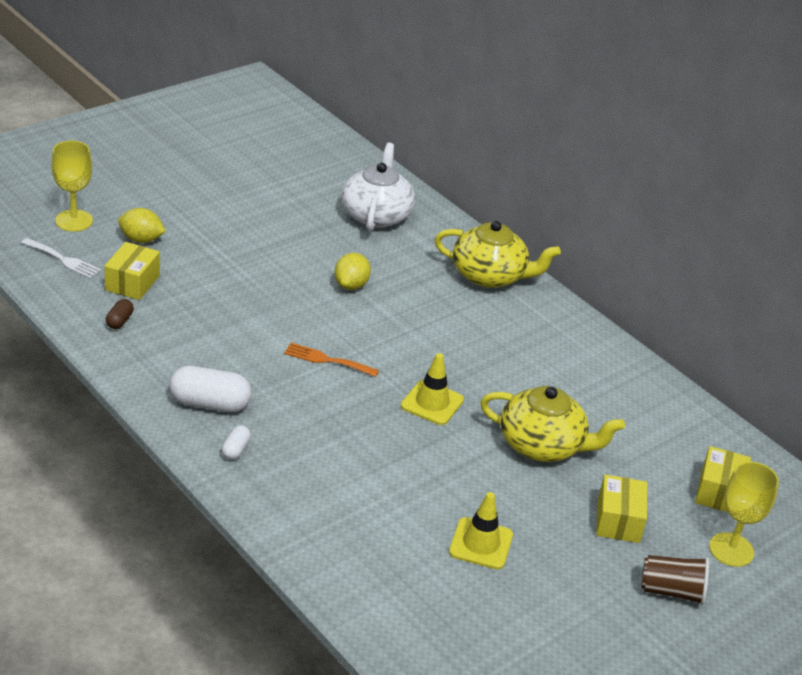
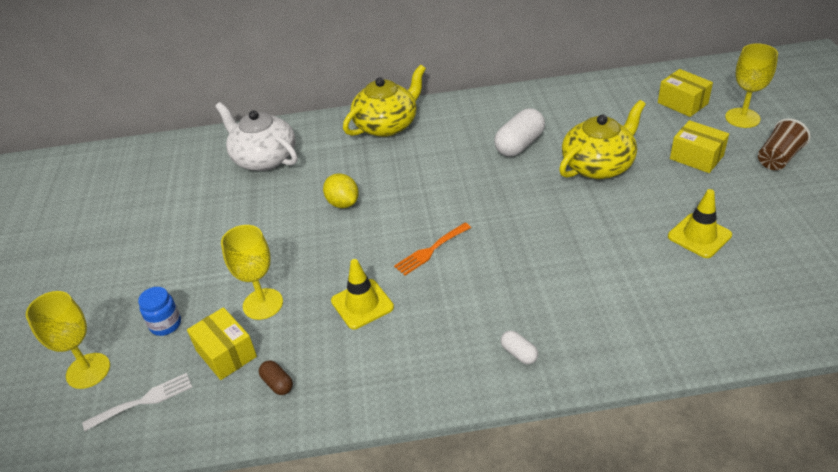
camera: 50 degrees left, 5 degrees up
yellow lemon [118,208,166,243] -> blue jar [138,287,181,336]
white capsule [169,366,252,412] -> white capsule moved to [494,108,545,157]
yellow traffic cone [401,353,464,425] -> yellow traffic cone moved to [331,259,394,329]
none -> yellow goblet [221,225,283,320]

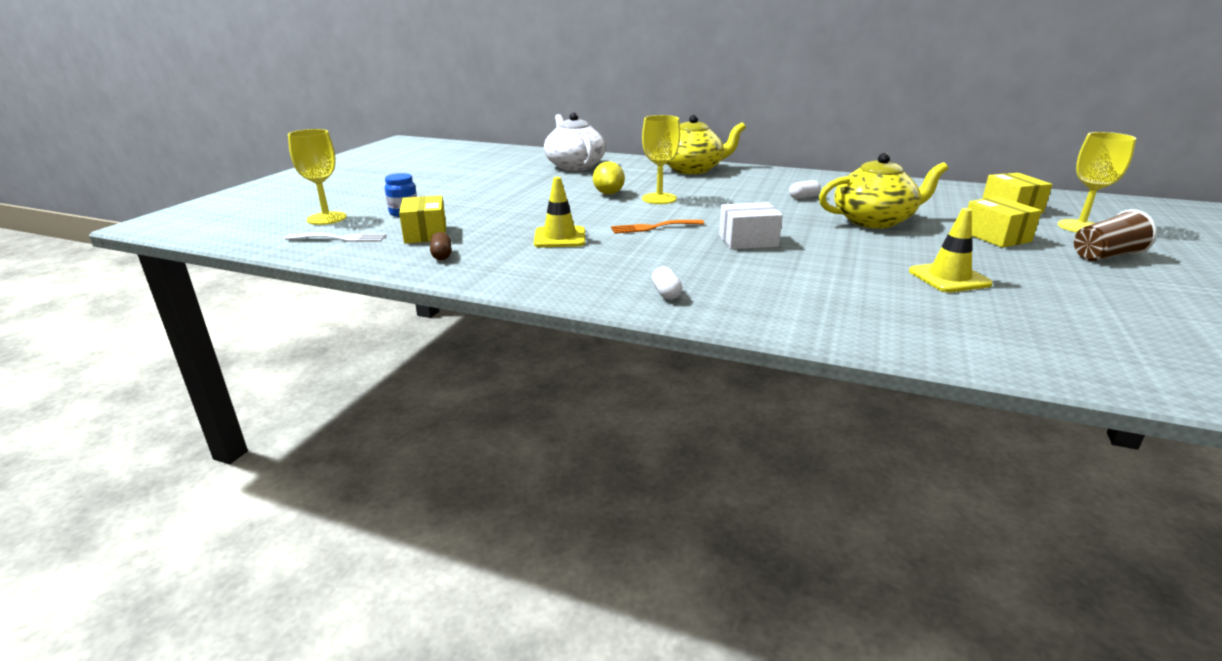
camera: 25 degrees right, 15 degrees down
yellow goblet [221,225,283,320] -> yellow goblet moved to [642,115,680,204]
white capsule [494,108,545,157] -> white capsule [789,180,821,199], size x0.50
none -> white box [719,202,783,249]

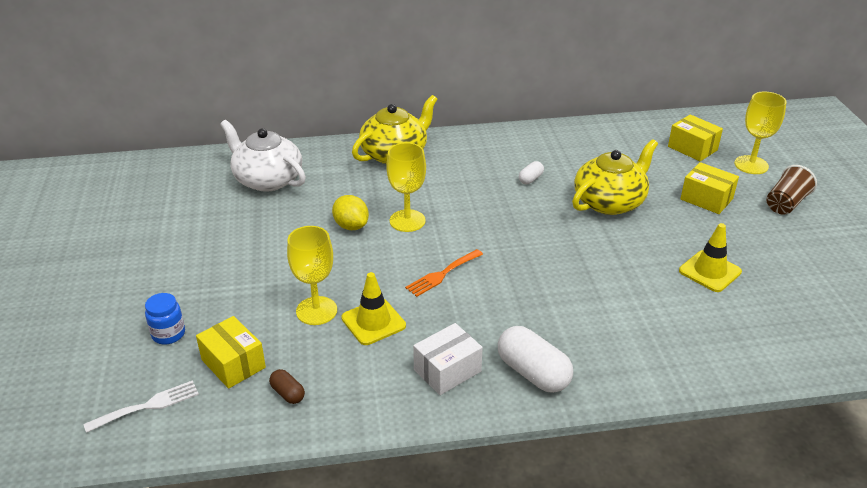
camera: 30 degrees left, 10 degrees up
yellow goblet [288,129,347,225] -> yellow goblet moved to [287,226,337,325]
white capsule [652,266,682,300] -> white capsule [498,326,573,393], size x1.99
white box [719,202,783,249] -> white box moved to [413,323,483,395]

